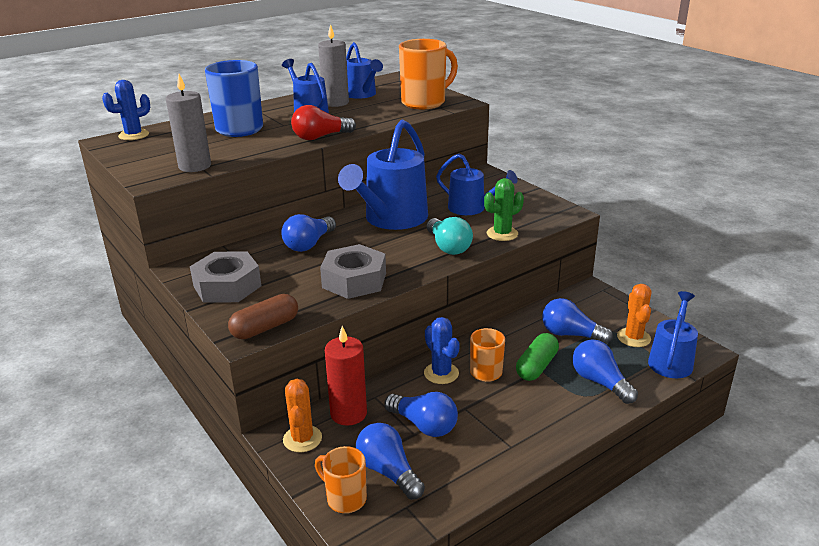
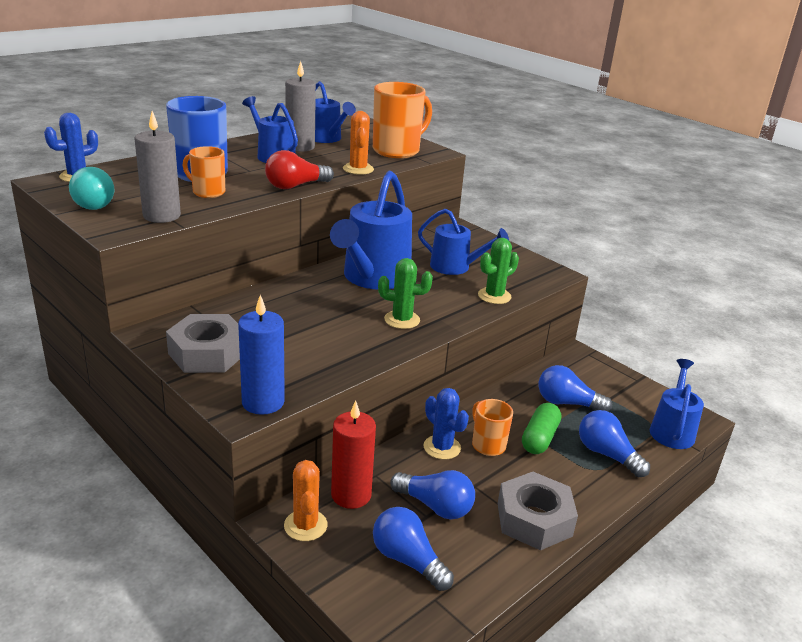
camera: 10 degrees left, 0 degrees up
brown capsule [228,294,298,339] -> blue candle [238,295,285,415]
blue light bulb [281,214,336,252] -> none
orange mug [315,446,367,513] -> orange mug moved to [183,146,225,198]
grey nut [320,244,386,299] -> grey nut moved to [498,472,578,551]
turquoise light bulb [427,217,473,255] -> turquoise light bulb moved to [69,167,114,210]
orange cactus [617,284,651,347] -> orange cactus moved to [343,111,374,175]
none -> green cactus [378,258,433,329]

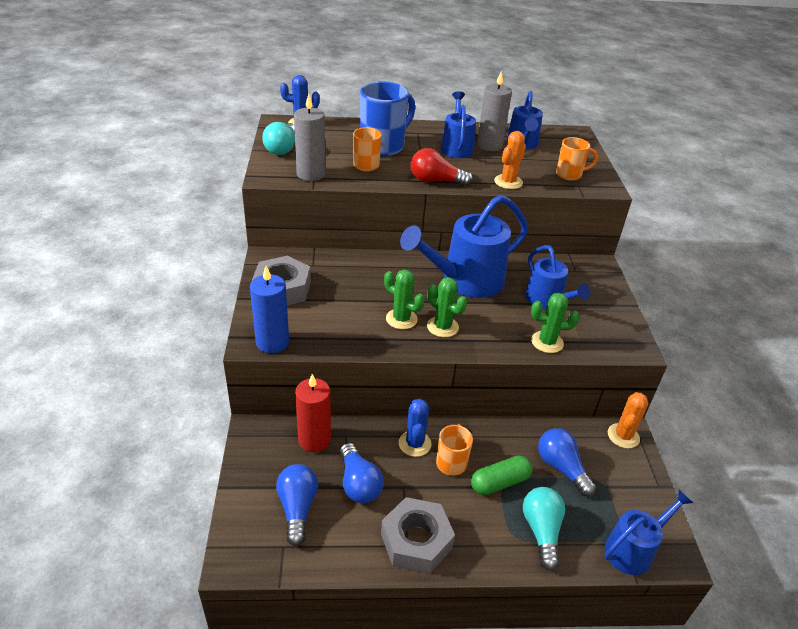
camera: 40 degrees right, 10 degrees up
orange cactus [284,460,328,541] -> orange cactus moved to [608,392,648,449]
orange mug [373,82,432,158] -> orange mug [556,137,598,181], size x0.57
blue light bulb [579,410,650,477] -> turquoise light bulb [523,487,565,571]
none -> green cactus [384,269,424,329]

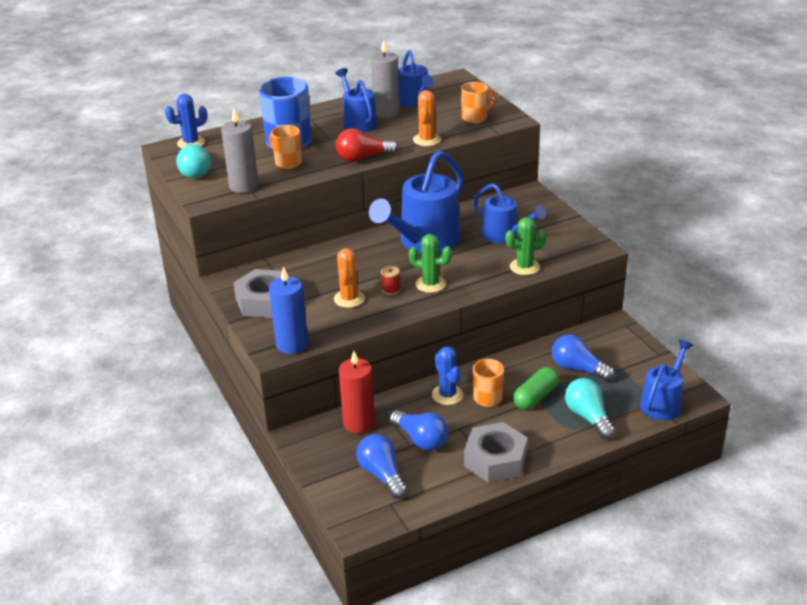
camera: 20 degrees left, 5 degrees down
green cactus [384,269,424,329] -> red spool [381,266,400,295]
orange cactus [608,392,648,449] -> orange cactus moved to [334,248,365,308]

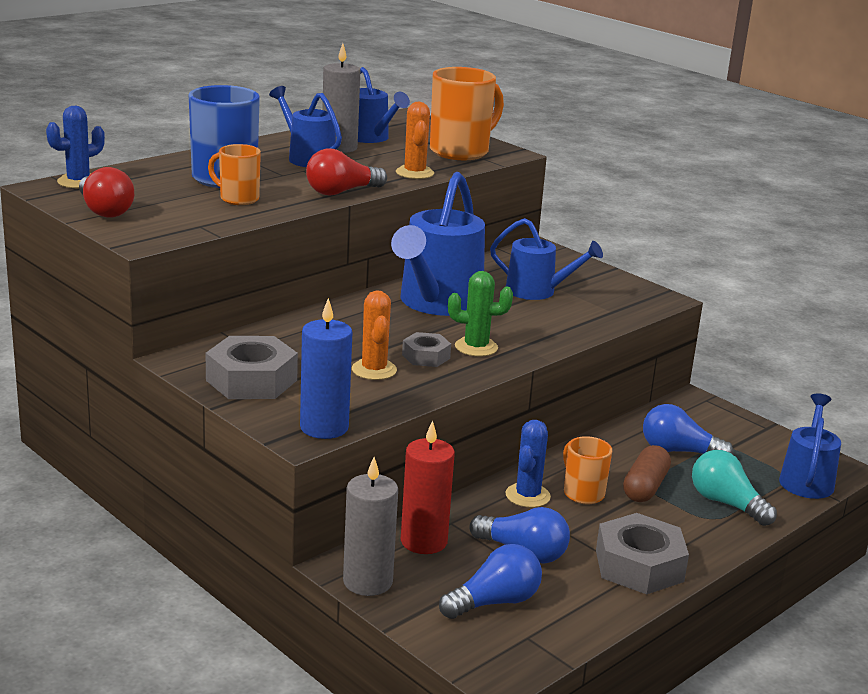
camera: 20 degrees left, 10 degrees down
turquoise light bulb [176,144,211,178] -> red light bulb [79,167,134,218]
grey candle [221,109,259,193] -> grey candle moved to [343,457,398,596]
blue light bulb [356,434,407,499] -> blue light bulb turned 105 degrees clockwise [439,544,542,619]
red spool [381,266,400,295] -> grey nut [402,332,451,367]
blue cactus [432,346,463,405] -> blue cactus turned 60 degrees clockwise [505,420,551,508]
orange mug [461,82,496,123] -> orange mug [430,67,504,160], size x1.75
green cactus [505,217,547,275] -> none
green capsule [513,367,559,410] -> brown capsule [623,445,671,502]

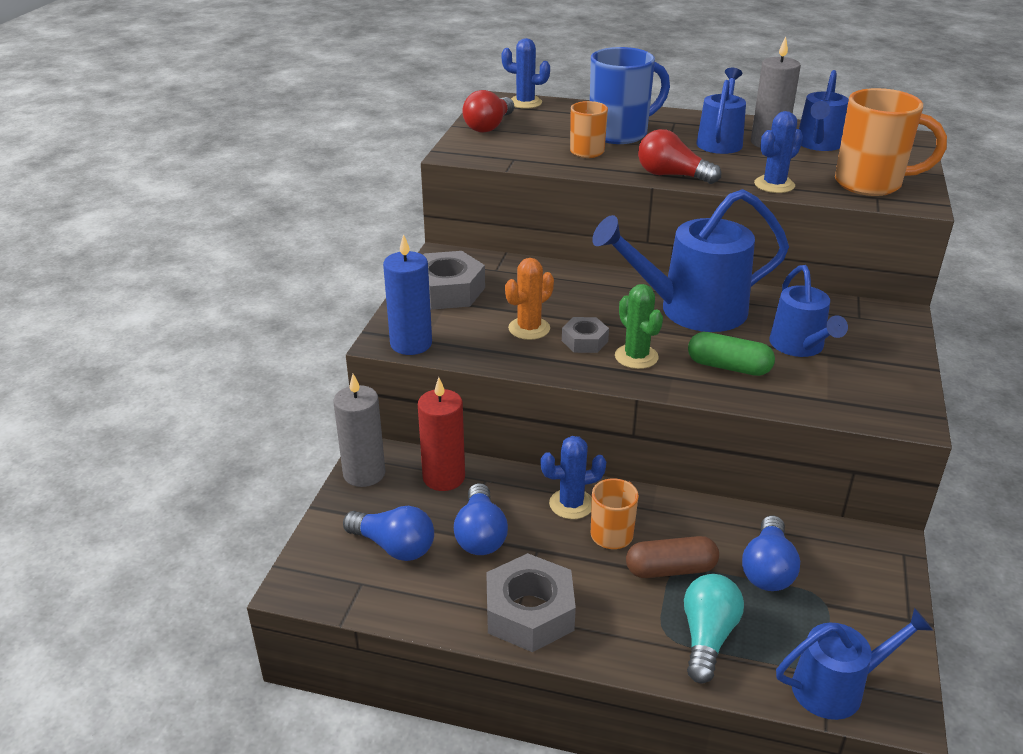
camera: 60 degrees right, 10 degrees up
orange cactus [396,102,434,179] -> blue cactus [754,111,803,193]
blue light bulb [643,404,733,455] -> blue light bulb turned 150 degrees counterclockwise [742,516,800,591]
none -> green capsule [688,332,775,376]

